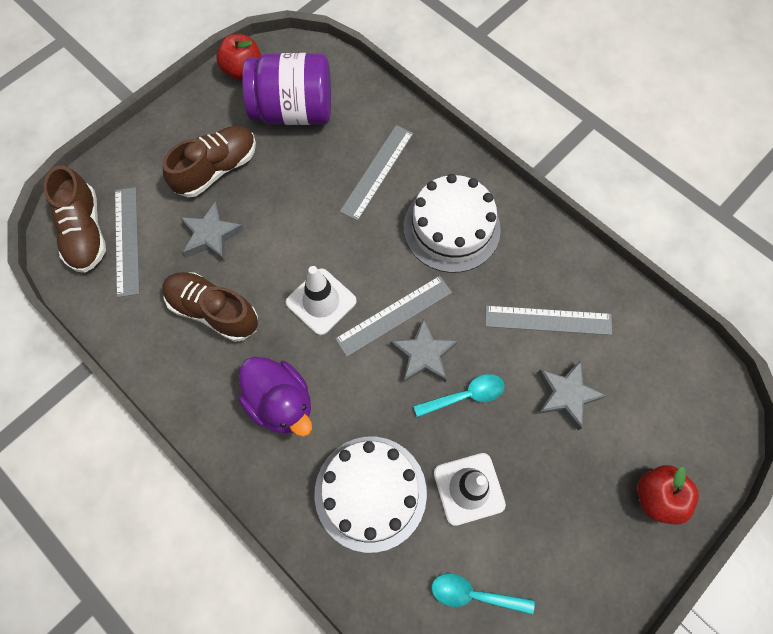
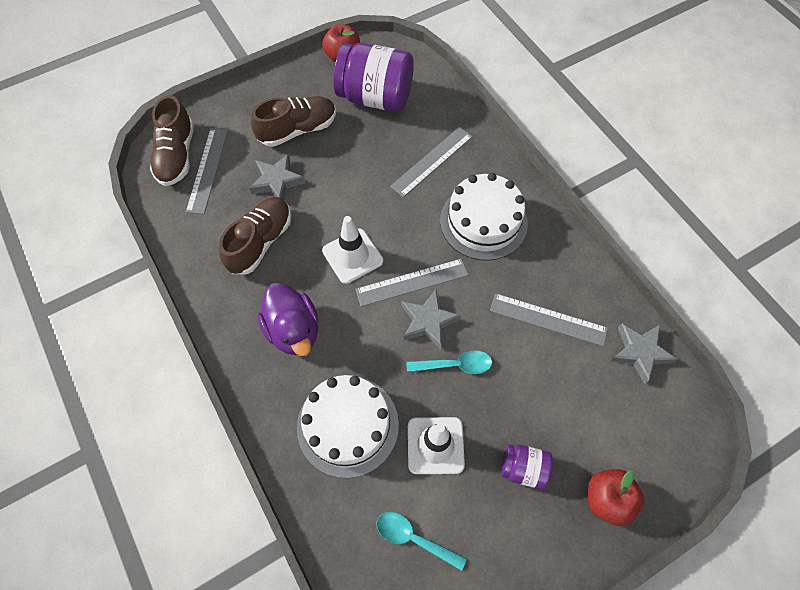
camera: 15 degrees right, 5 degrees down
brown shoe [162,272,258,342] -> brown shoe turned 75 degrees clockwise [219,197,291,275]
grey star [537,360,607,430] -> grey star moved to [610,323,678,384]
none -> purple jar [501,444,553,490]

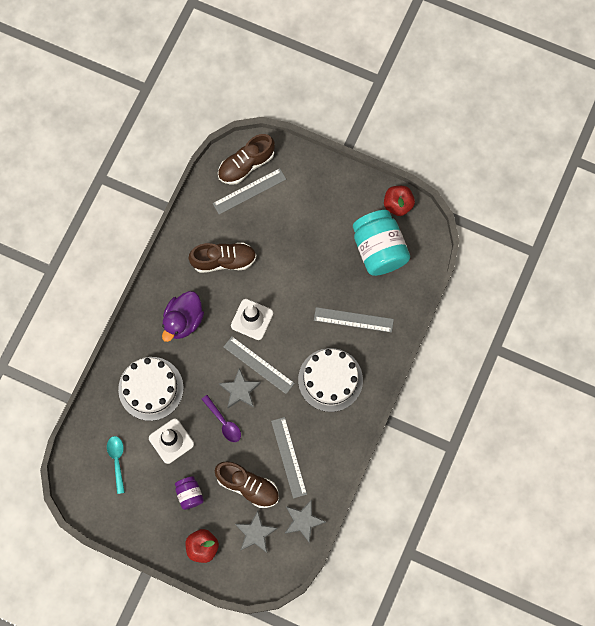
camera: 55 degrees right, 10 degrees up
grey star [249,154,306,200] -> grey star moved to [235,511,278,553]
brown shoe [251,96,336,147] -> brown shoe moved to [215,461,279,508]
purple jar [333,43,414,112] -> turquoise jar [353,210,410,276]
turquoise spoon [406,350,492,374] -> purple spoon [201,395,241,442]

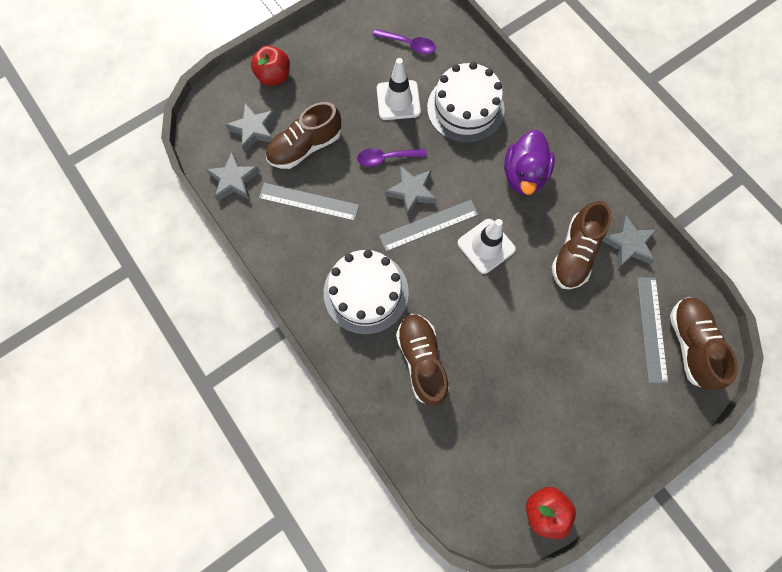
camera: 120 degrees right, 0 degrees up
turquoise spoon [107,436,125,494] -> purple spoon [373,29,436,54]
purple duck [162,291,204,342] -> purple duck turned 135 degrees counterclockwise [504,130,555,195]
purple jar [175,476,204,510] -> none
grey ruler [314,307,394,333] -> brown shoe [396,314,448,406]
turquoise jar [353,210,410,276] -> none
none -> grey star [602,215,656,267]

